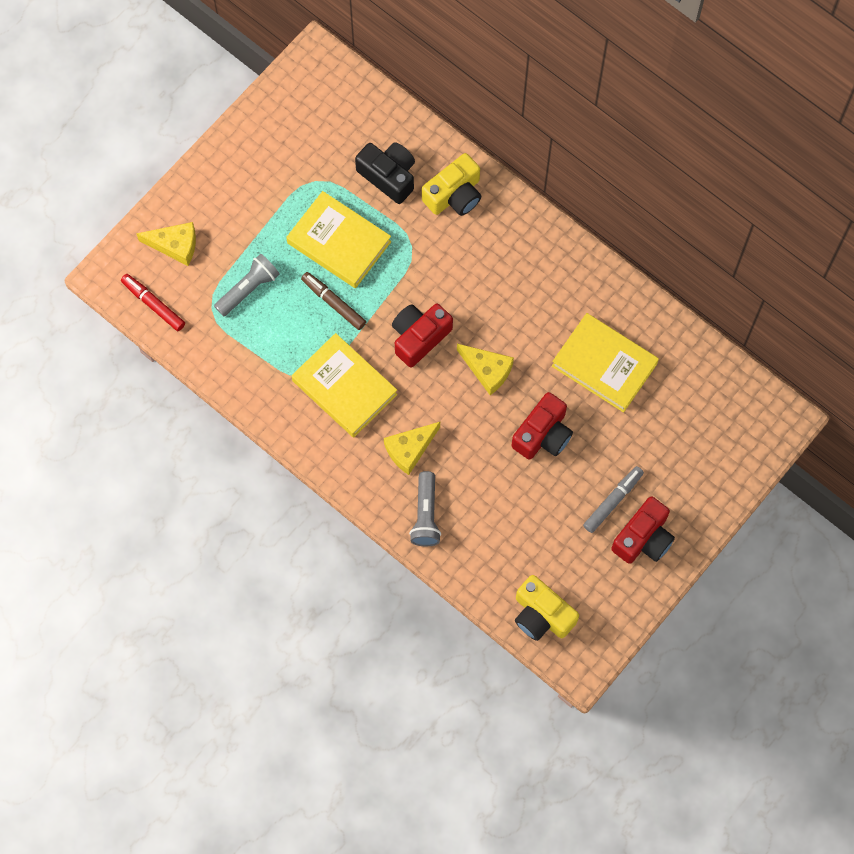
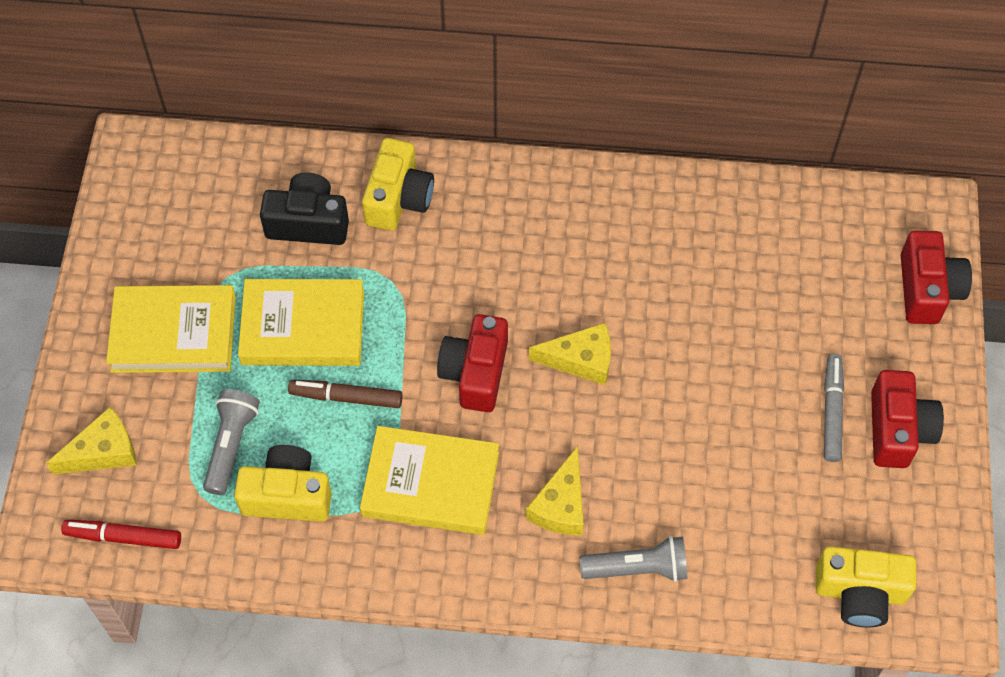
camera: 35 degrees left, 10 degrees down
grey flashlight [409,471,441,546] -> grey flashlight turned 60 degrees counterclockwise [579,536,687,582]
red camera [511,392,573,460] -> red camera moved to [901,230,972,324]
yellow book [552,313,659,413] -> yellow book moved to [106,285,236,373]
none -> yellow camera [234,445,332,522]

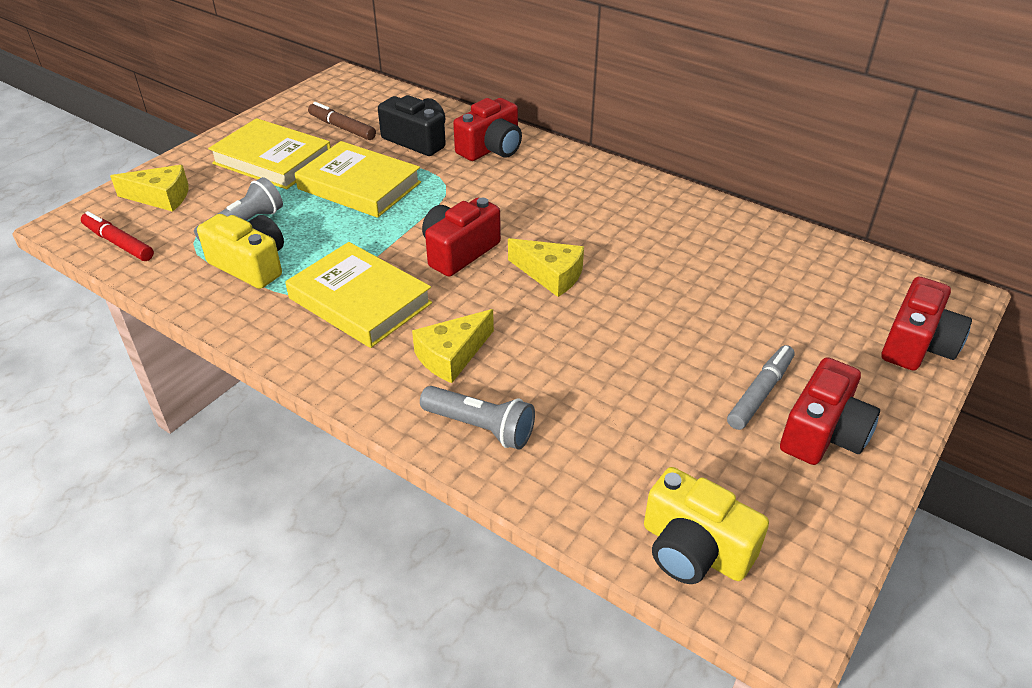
camera: 30 degrees right, 20 degrees down
brown marker [288,380,403,408] -> brown marker moved to [308,102,376,140]
yellow camera [362,138,434,231] -> red camera [453,98,522,161]

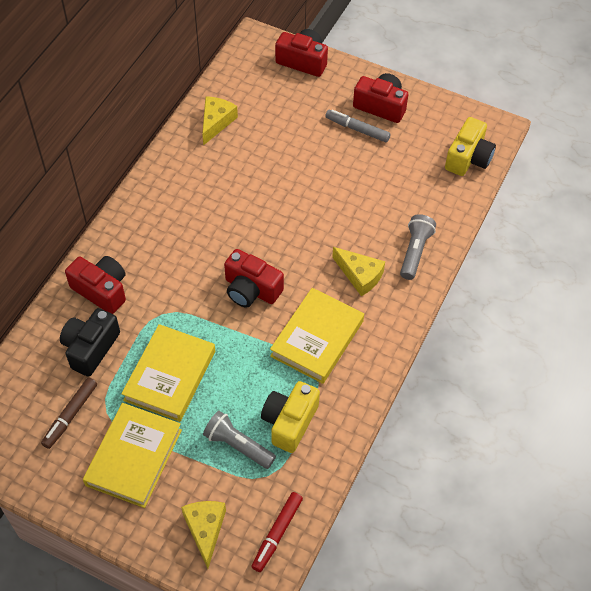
camera: 100 degrees left, 15 degrees up
yellow cheese [508,238,584,297] -> yellow cheese moved to [202,96,238,145]

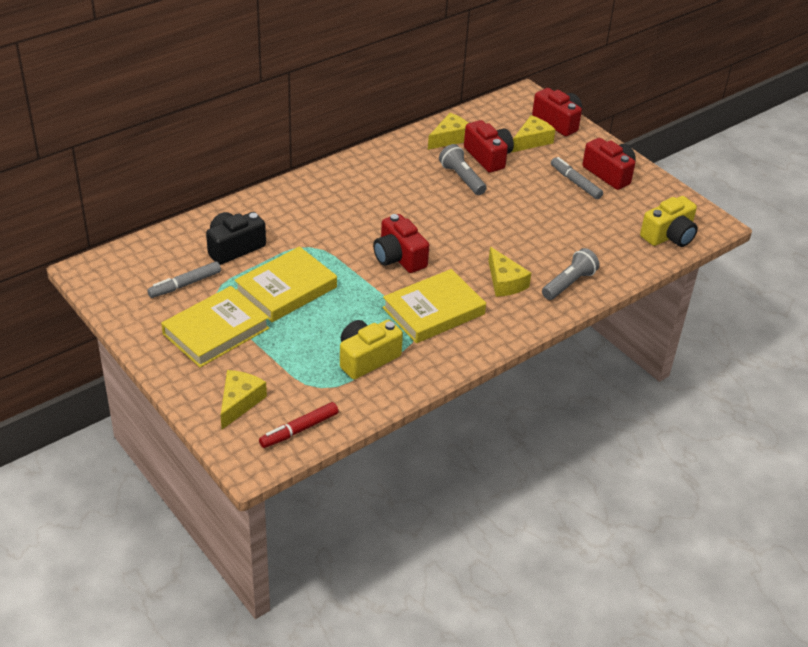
camera: 25 degrees right, 15 degrees down
brown marker [41,378,97,449] -> grey marker [147,261,221,298]
red camera [65,256,126,314] -> red camera moved to [464,120,514,173]
grey flashlight [203,411,276,469] -> grey flashlight moved to [439,144,487,195]
none -> yellow cheese [511,115,555,153]

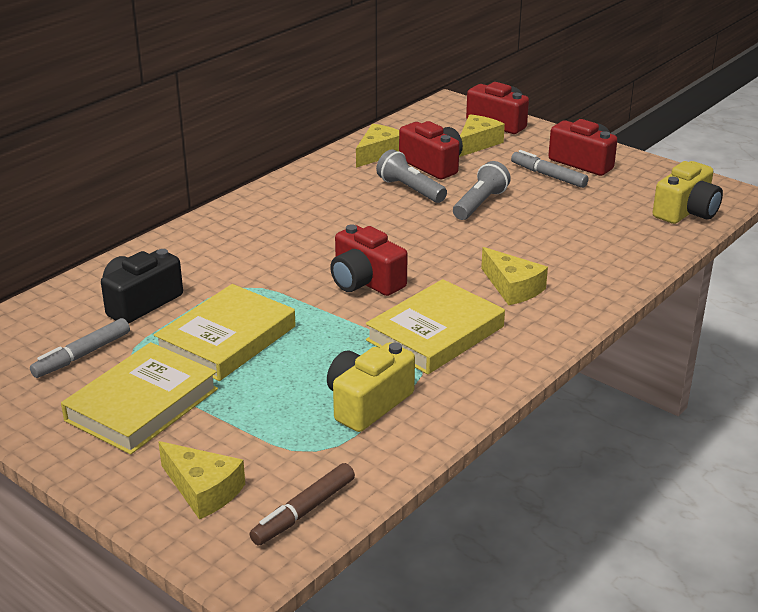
camera: 10 degrees left, 10 degrees down
yellow cheese [221,370,267,429] -> yellow cheese turned 120 degrees clockwise [158,441,245,519]
red marker [259,402,339,448] -> brown marker [249,463,355,545]
grey flashlight [542,248,600,300] -> grey flashlight moved to [453,161,511,220]

